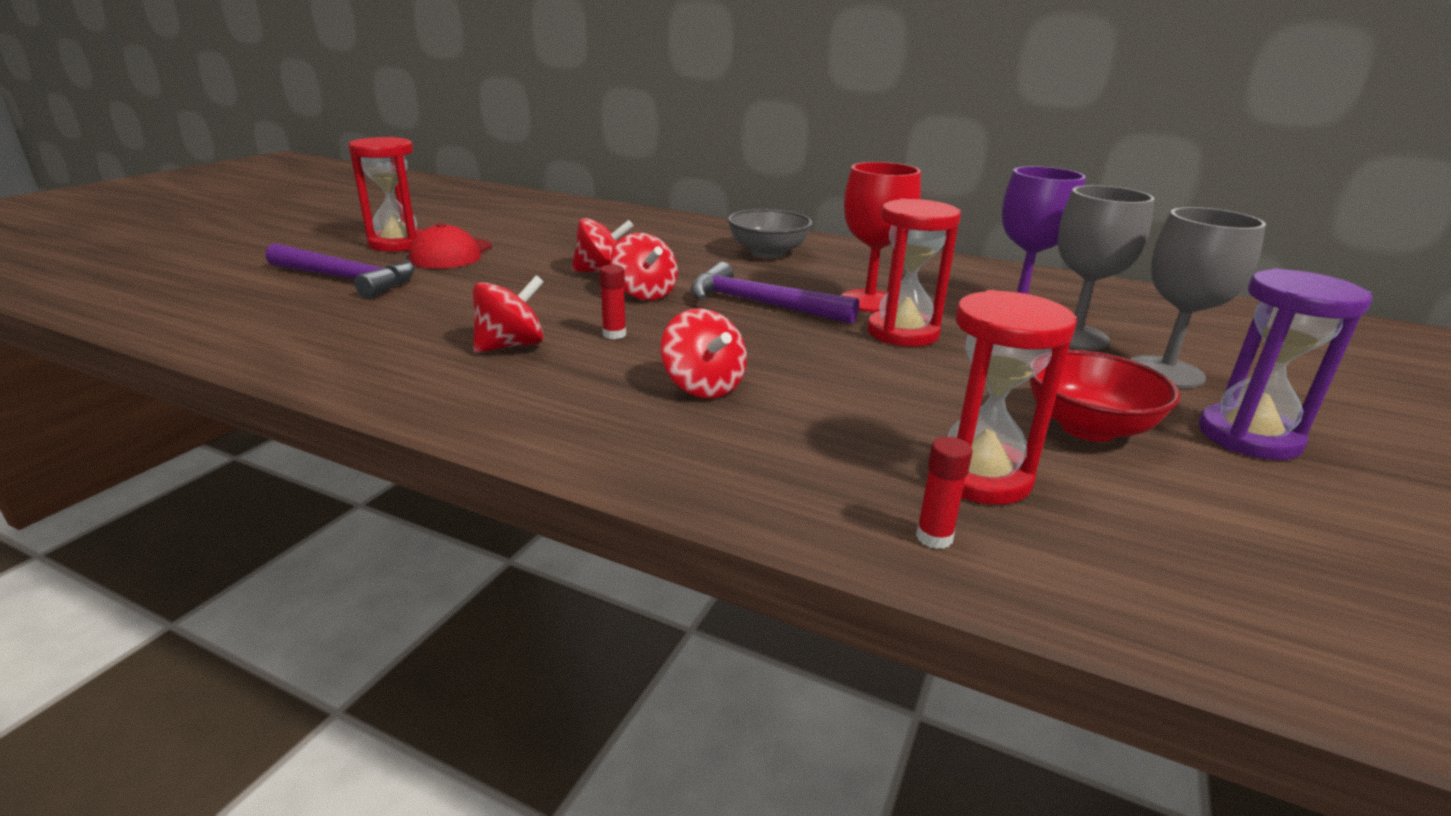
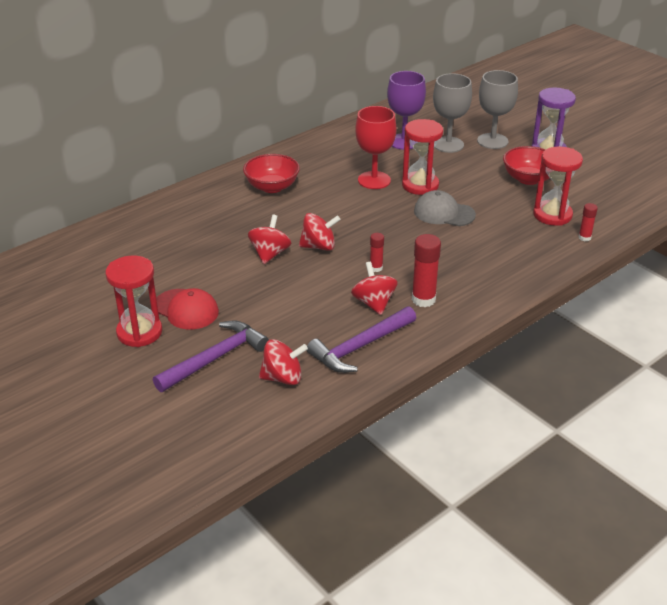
camera: 65 degrees left, 10 degrees up
red spinning top [661,308,747,398] -> red spinning top moved to [259,339,308,385]
purple hammer [690,262,859,324] -> purple hammer moved to [307,306,416,373]
grey bowl [728,209,813,258] -> red bowl [243,154,300,193]
none -> red glue stick [412,234,441,307]
none -> grey cap [414,190,476,226]

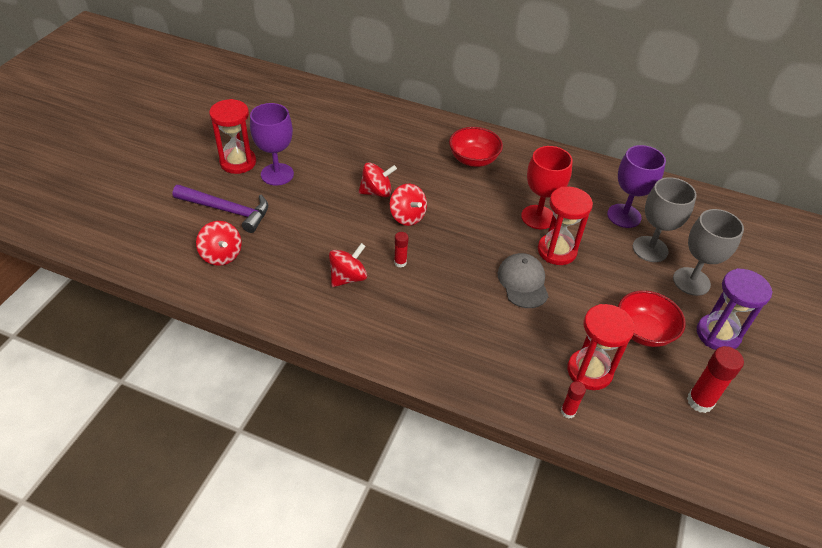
camera: 60 degrees right, 10 degrees up
red cap [156,288,219,330] -> purple goblet [250,103,294,186]
purple hammer [307,306,416,373] -> none
red glue stick [412,234,441,307] -> red glue stick moved to [687,346,744,413]

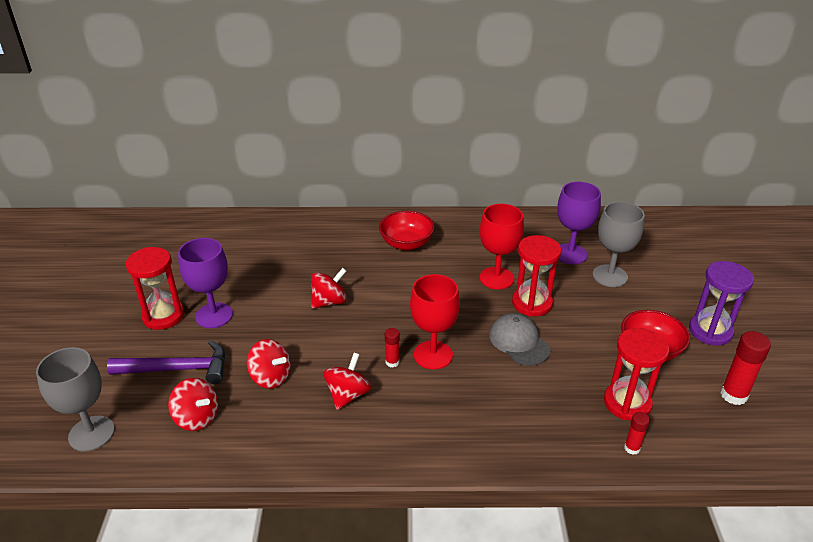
camera: 20 degrees left, 10 degrees down
red spinning top [390,184,427,226] -> red spinning top moved to [246,339,291,389]
grey goblet [673,209,744,296] -> grey goblet moved to [36,347,115,452]
none -> red goblet [410,274,460,369]

